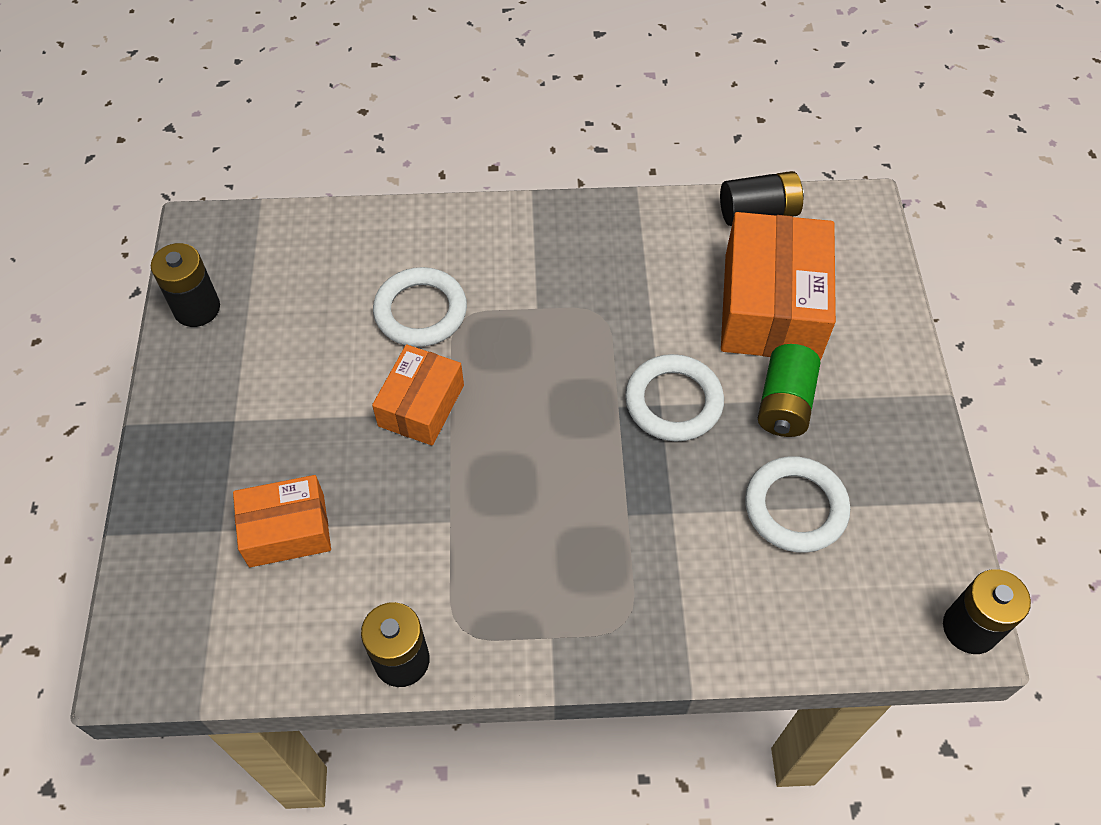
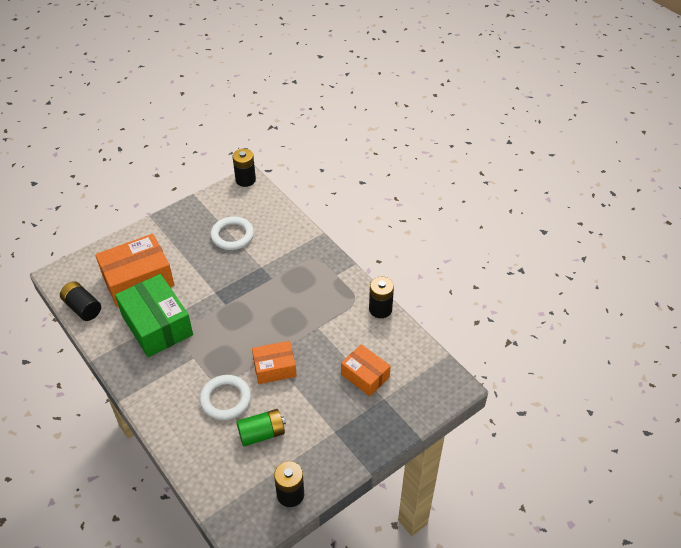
camera: 125 degrees left, 10 degrees down
white ring [625,354,724,442] -> none
green battery [758,344,820,437] -> green battery moved to [236,409,286,446]
none -> green box [115,274,193,357]

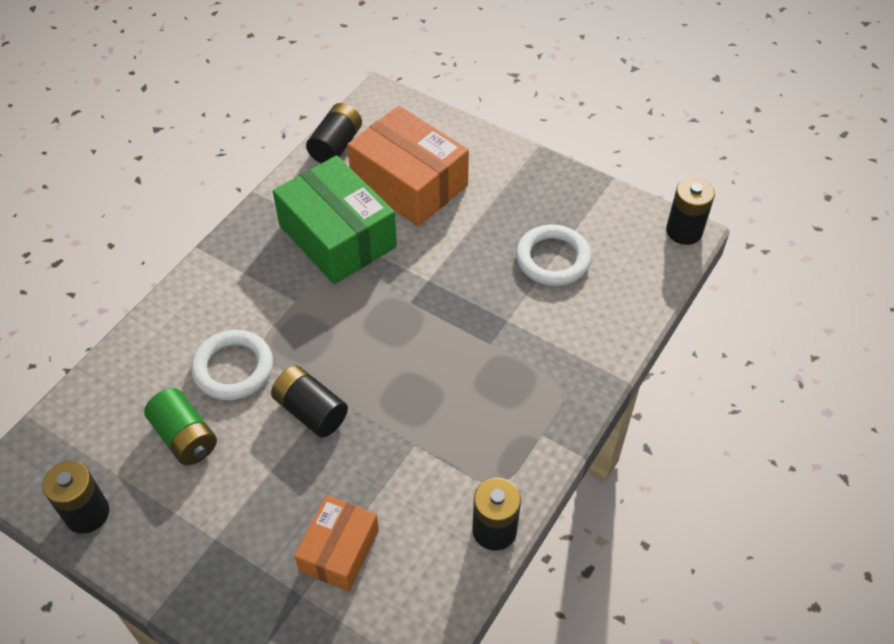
camera: 70 degrees right, 5 degrees up
green box [115,274,193,357] -> green box turned 75 degrees counterclockwise [273,155,397,284]
orange box [252,341,296,384] -> black battery [271,365,348,438]

